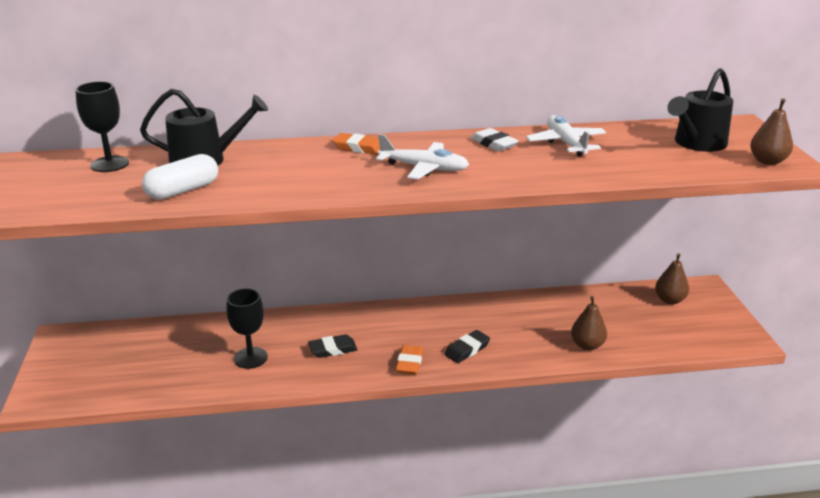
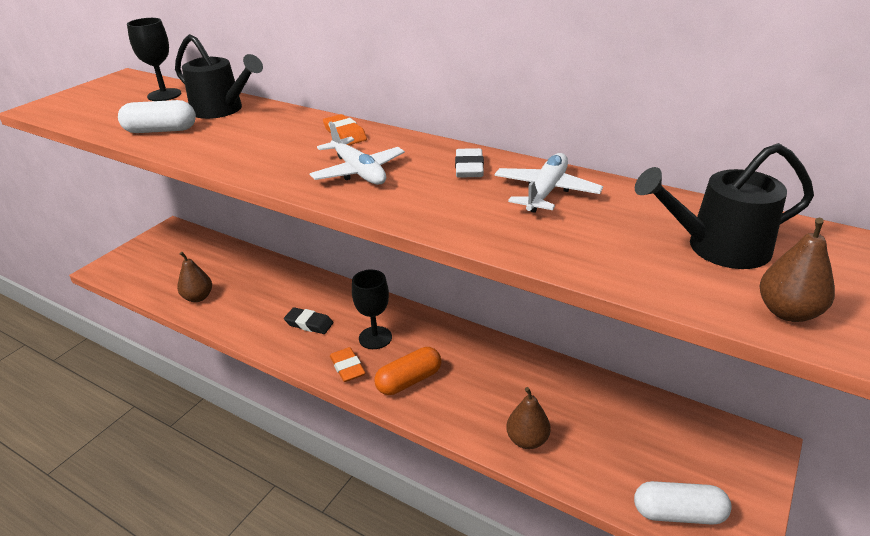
camera: 40 degrees right, 5 degrees up
black goblet [226,288,268,369] -> black goblet moved to [352,270,392,349]
orange eraser [395,345,423,374] -> orange eraser turned 75 degrees counterclockwise [330,347,365,382]
black eraser [445,330,490,363] -> orange capsule [374,347,442,395]
brown pear [655,253,689,304] -> brown pear moved to [177,252,212,302]
none -> white capsule [634,481,732,525]

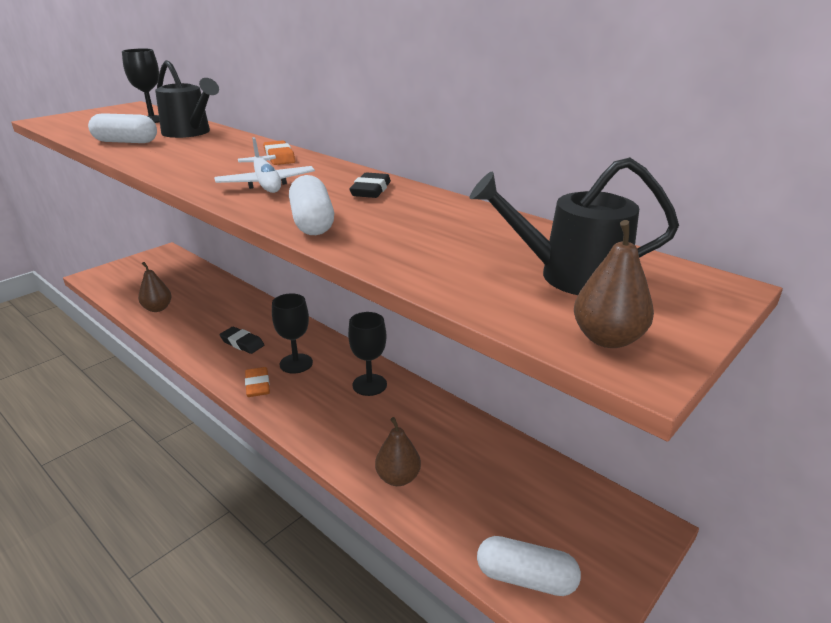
camera: 10 degrees right, 5 degrees down
orange capsule [374,347,442,395] -> none
white eraser [455,148,484,178] -> black eraser [349,172,391,198]
white plane [494,153,603,213] -> none
none -> white capsule [289,175,334,235]
none -> black goblet [348,312,387,396]

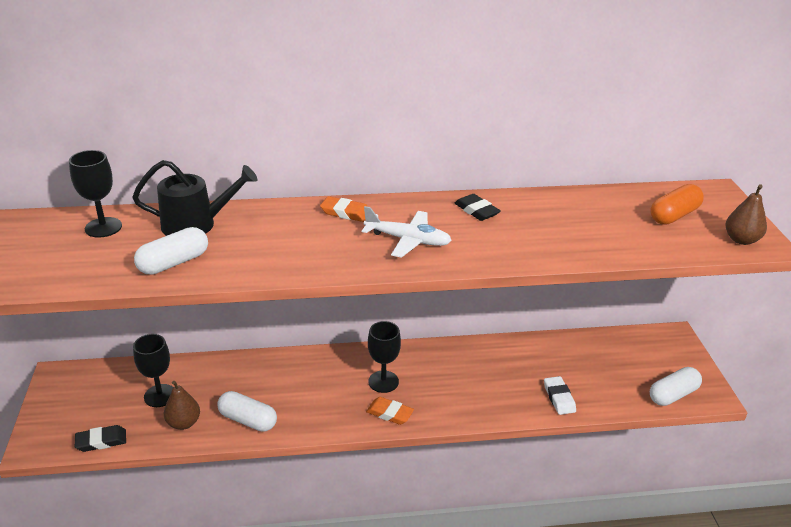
camera: 50 degrees left, 5 degrees up
black eraser [219,327,264,354] -> black eraser moved to [75,425,126,452]
white capsule [289,175,334,235] -> white capsule moved to [217,391,277,432]
black goblet [348,312,387,396] -> black goblet moved to [133,334,173,407]
brown pear [375,417,421,486] -> white eraser [544,376,576,415]
black watering can [470,157,679,295] -> orange capsule [650,184,704,225]

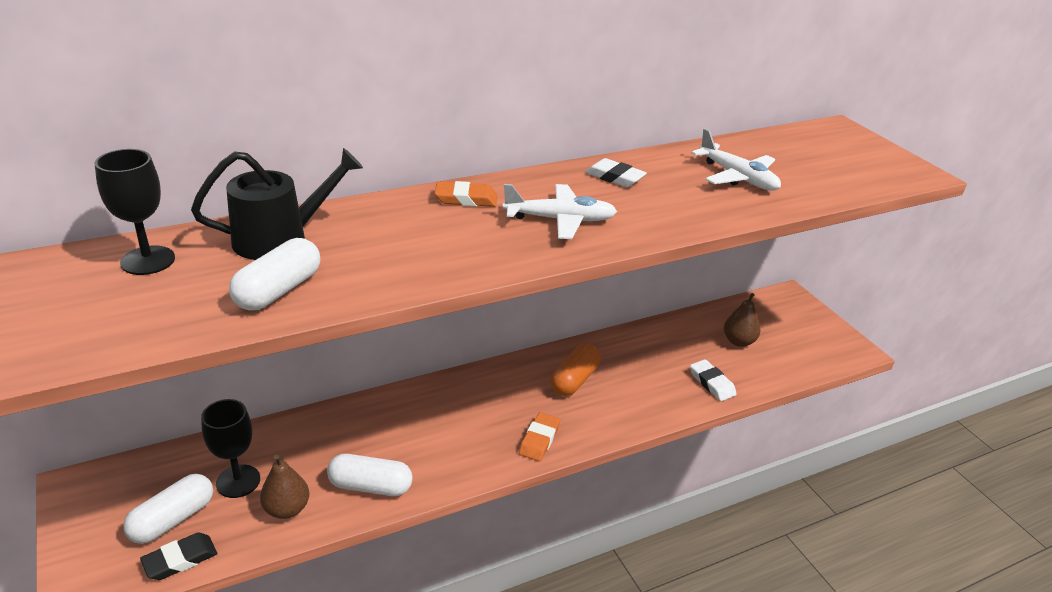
camera: 20 degrees left, 0 degrees up
orange eraser [366,397,414,425] -> orange eraser turned 75 degrees counterclockwise [519,412,560,461]
black goblet [368,321,401,393] -> none
black eraser [455,194,500,221] -> white eraser [585,158,647,187]
orange capsule [650,184,704,225] -> orange capsule moved to [551,343,601,396]
white capsule [650,367,702,406] -> white capsule moved to [123,474,213,544]
brown pear [725,184,767,245] -> brown pear moved to [724,293,761,347]
none -> white plane [691,128,781,191]

